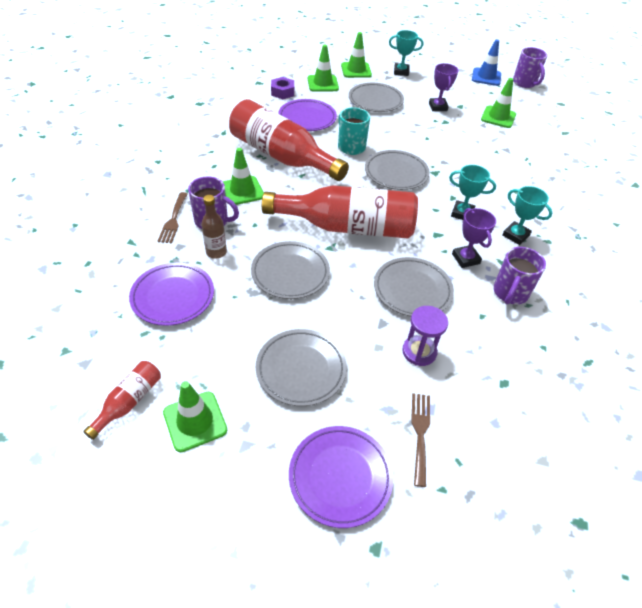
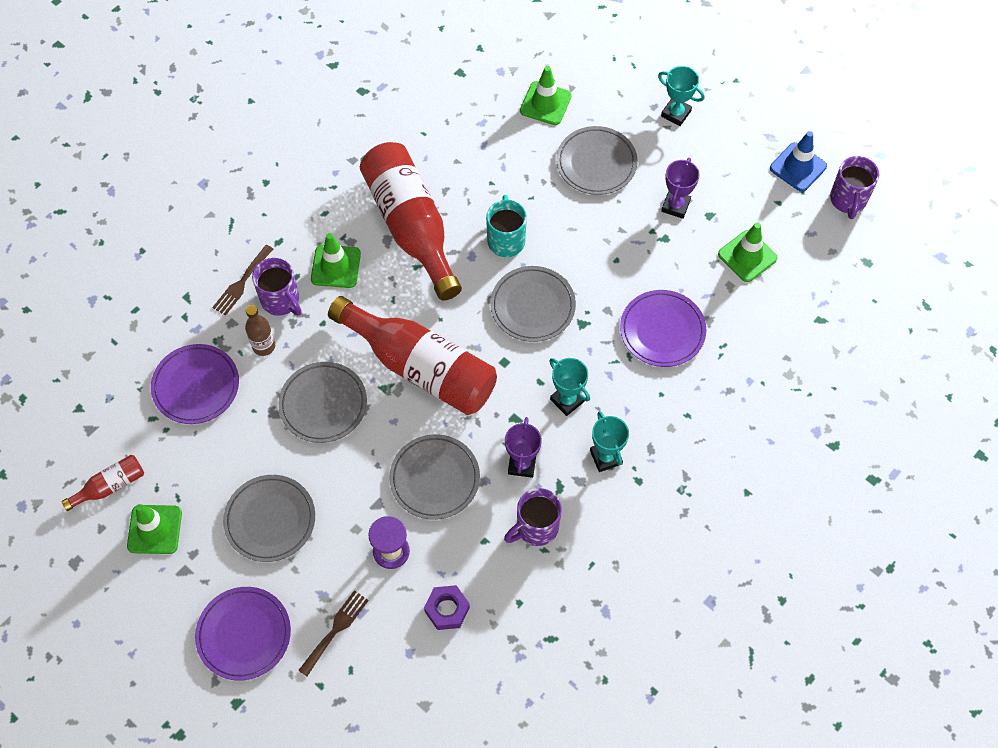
camera: 30 degrees right, 15 degrees up
purple nut [271,77,294,99] -> purple nut moved to [424,585,470,630]
purple plate [278,99,337,131] -> purple plate moved to [620,290,706,367]
green traffic cone [341,32,372,78] -> none

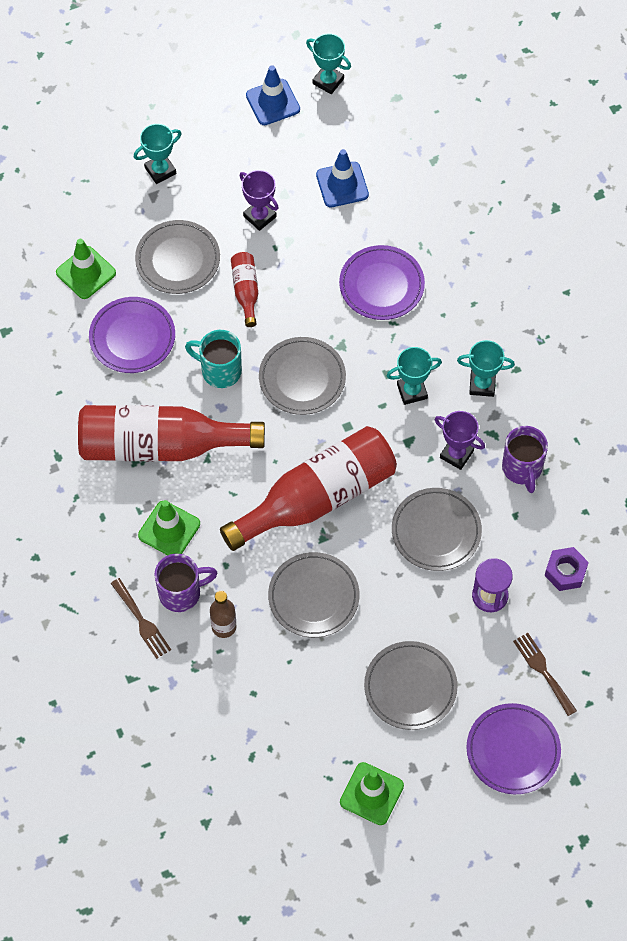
camera: 65 degrees left, 0 degrees up
red bottle [62,455,144,511] -> red bottle moved to [231,252,258,327]
purple plate [151,344,239,424] -> purple plate moved to [89,297,175,373]
green traffic cone [718,222,778,282] -> blue traffic cone [316,149,369,208]
purple mug [830,156,879,219] -> turquoise trophy [306,33,351,94]

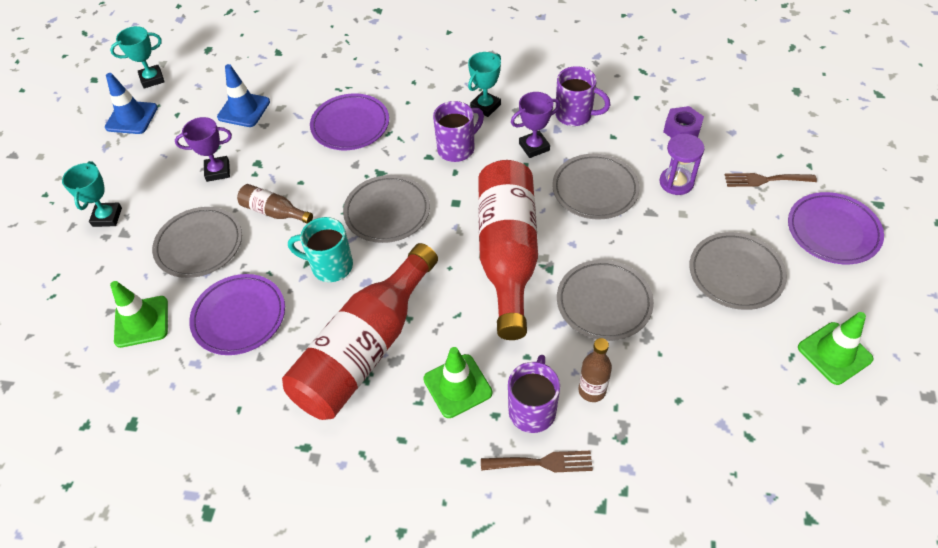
camera: 55 degrees left, 10 degrees down
turquoise mug [185,330,242,388] -> turquoise mug turned 45 degrees clockwise [288,217,353,282]
red bottle [231,252,258,327] -> brown bottle [237,184,313,224]
turquoise trophy [387,347,442,405] -> purple mug [433,101,484,162]

